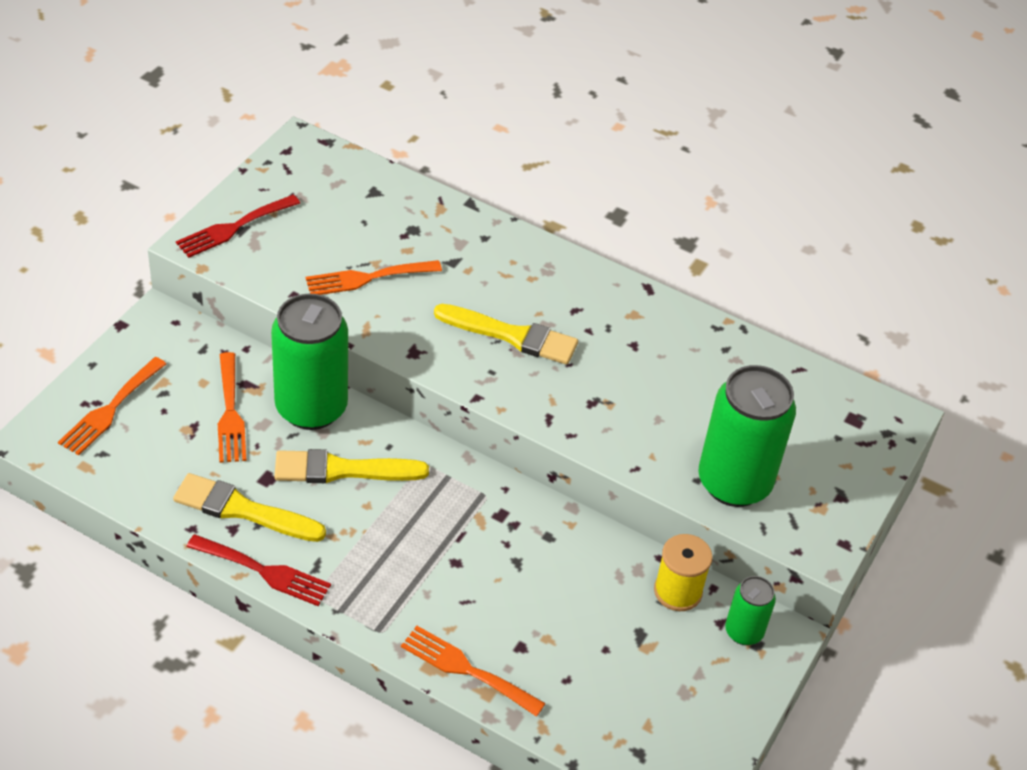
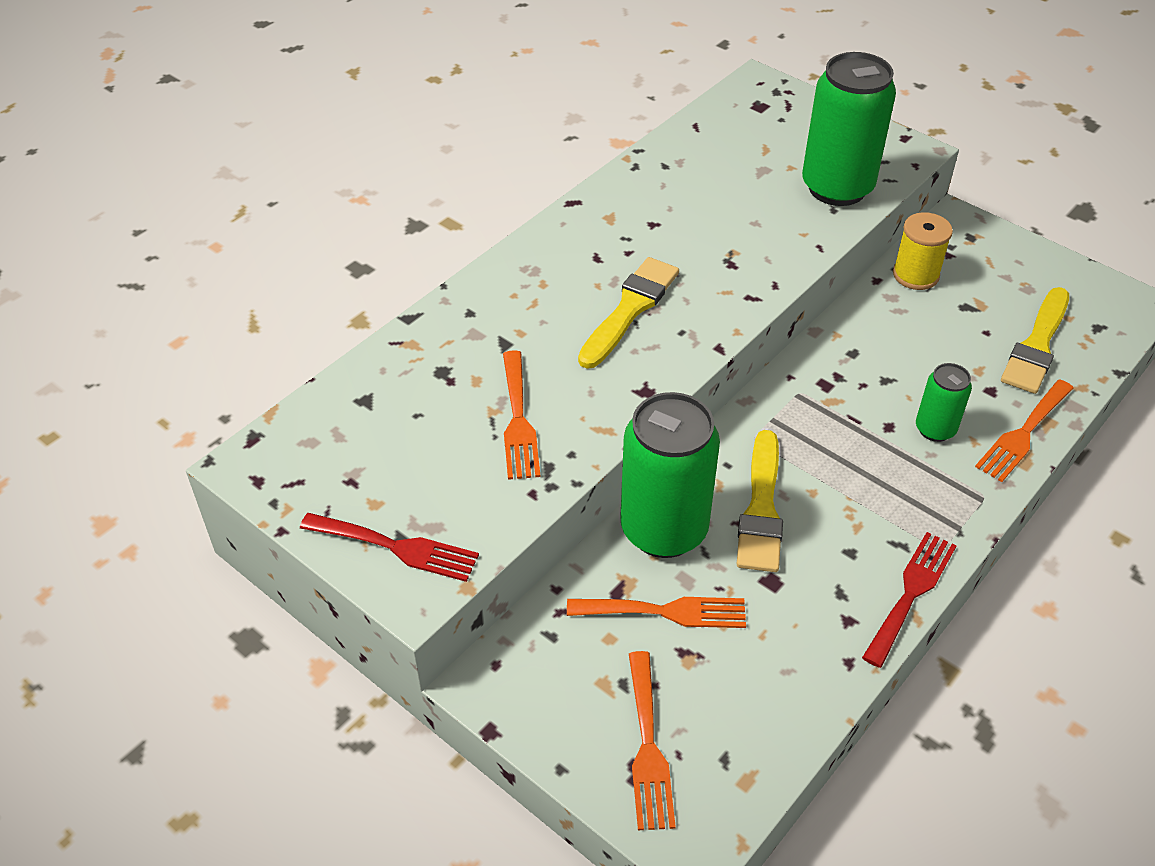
camera: 75 degrees left, 0 degrees up
orange fork [58,357,166,455] -> orange fork turned 45 degrees clockwise [629,651,676,830]
yellow brush [173,473,326,542] -> yellow brush moved to [1001,287,1069,394]
red fork [176,195,300,258] -> red fork turned 45 degrees counterclockwise [300,513,479,582]
green can [725,576,776,645] -> green can moved to [916,363,972,442]

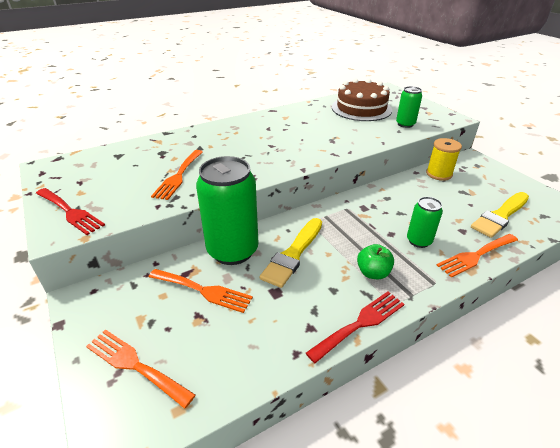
camera: 20 degrees right, 10 degrees down
yellow brush [578,257,679,369] -> none
orange fork [629,651,676,830] -> orange fork turned 105 degrees clockwise [86,329,195,409]
green can [802,52,896,206] -> green can [396,86,422,128], size x0.51
none -> brown cake [332,78,392,121]
none -> green apple [357,244,394,279]

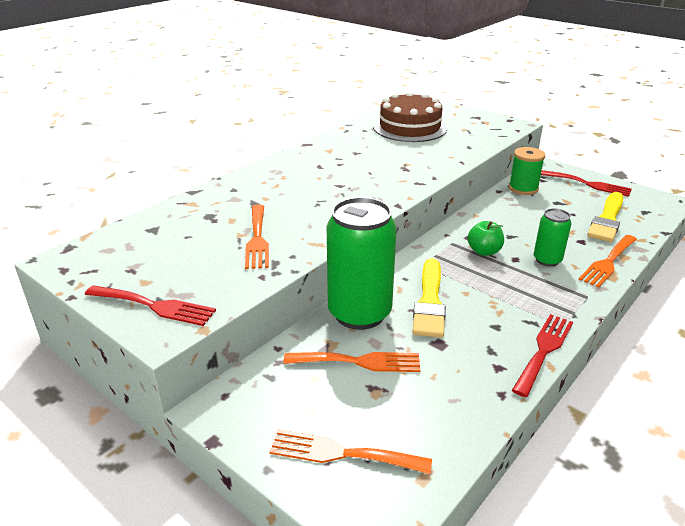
camera: 20 degrees left, 5 degrees down
green apple [357,244,394,279] -> green apple moved to [468,221,504,256]
green can [396,86,422,128] -> none
yellow spool [426,138,462,181] -> green spool [509,147,545,195]
none -> red fork [541,170,632,197]

